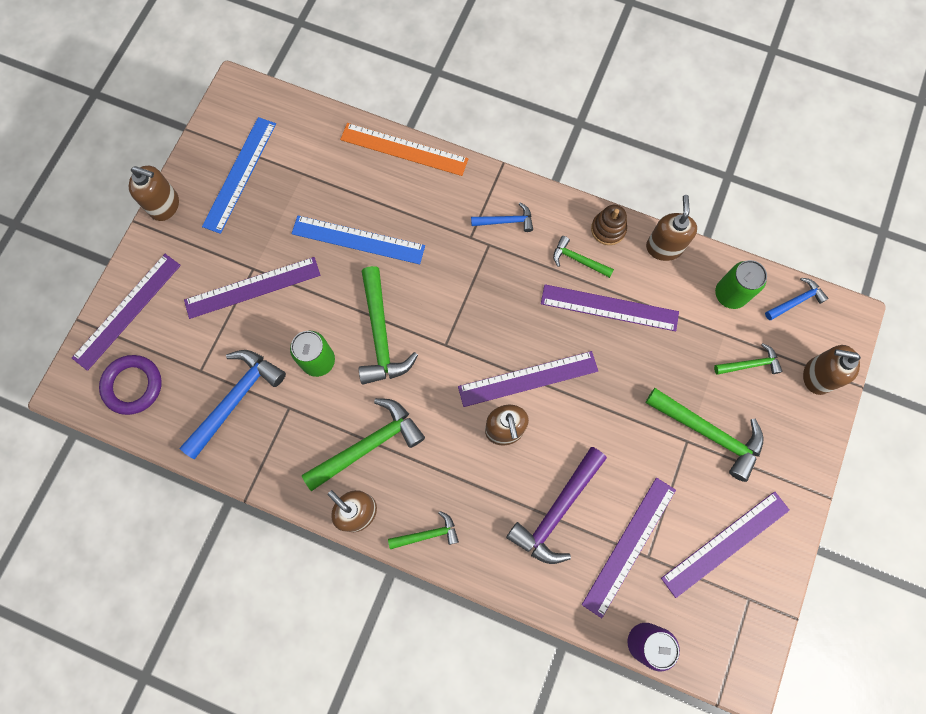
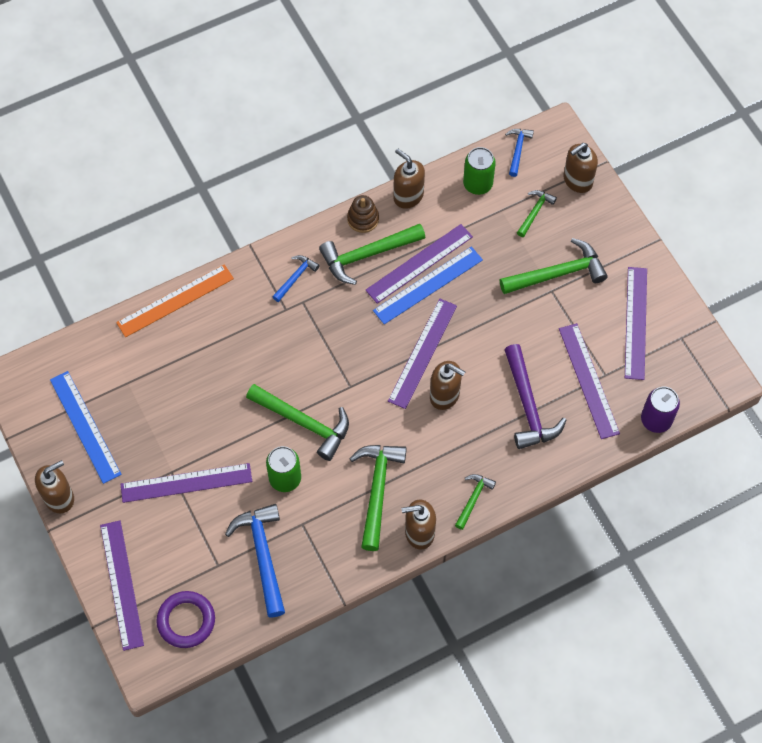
camera: 50 degrees left, 10 degrees down
purple ruler [184,257,321,319] -> purple ruler turned 60 degrees clockwise [120,463,252,503]
blue ruler [291,216,425,264] -> blue ruler moved to [373,246,483,324]
green hammer [553,236,614,278] -> green hammer [319,224,426,285], size x1.84

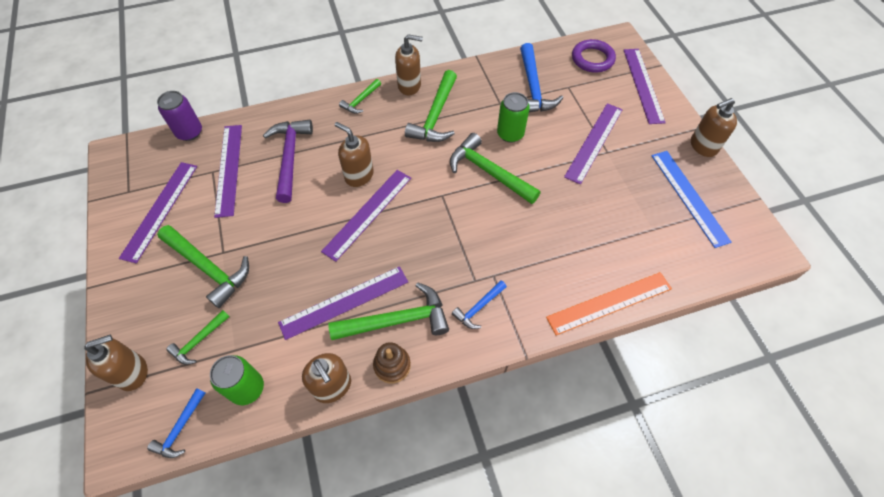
camera: 170 degrees left, 5 degrees down
purple ruler [120,463,252,503] -> purple ruler turned 60 degrees counterclockwise [564,103,623,185]
blue ruler [373,246,483,324] -> none
green hammer [500,238,608,294] -> green hammer turned 135 degrees counterclockwise [157,225,249,308]

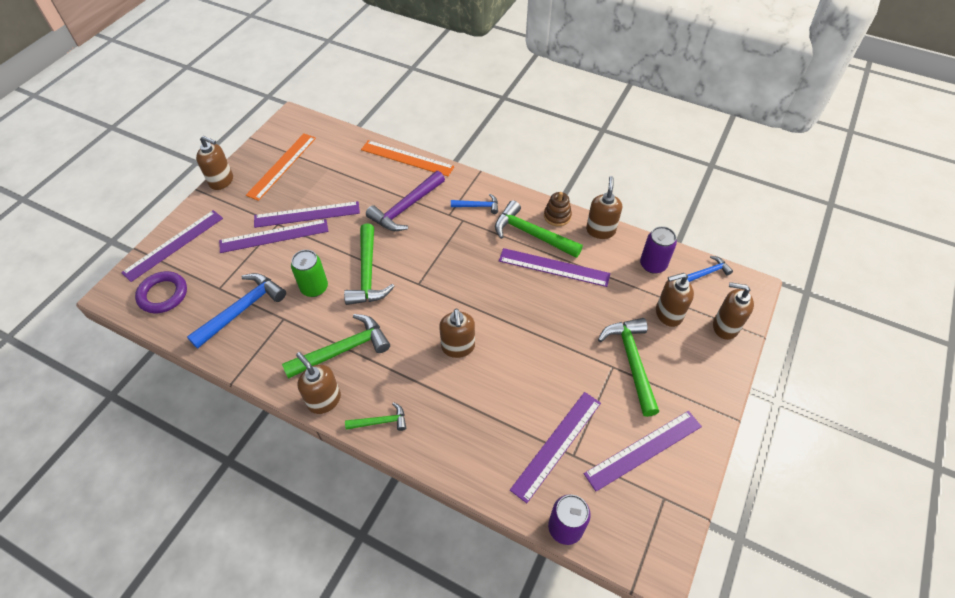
camera: 135 degrees left, 5 degrees down
green hammer [166,310,230,365] -> brown soap dispenser [656,273,694,327]
green can [210,355,264,405] -> purple can [640,226,677,274]
purple hammer [263,120,313,203] -> purple hammer moved to [366,171,445,231]
purple ruler [321,170,411,262] -> purple ruler moved to [254,201,360,228]
blue ruler [652,151,732,248] -> orange ruler [246,134,316,201]

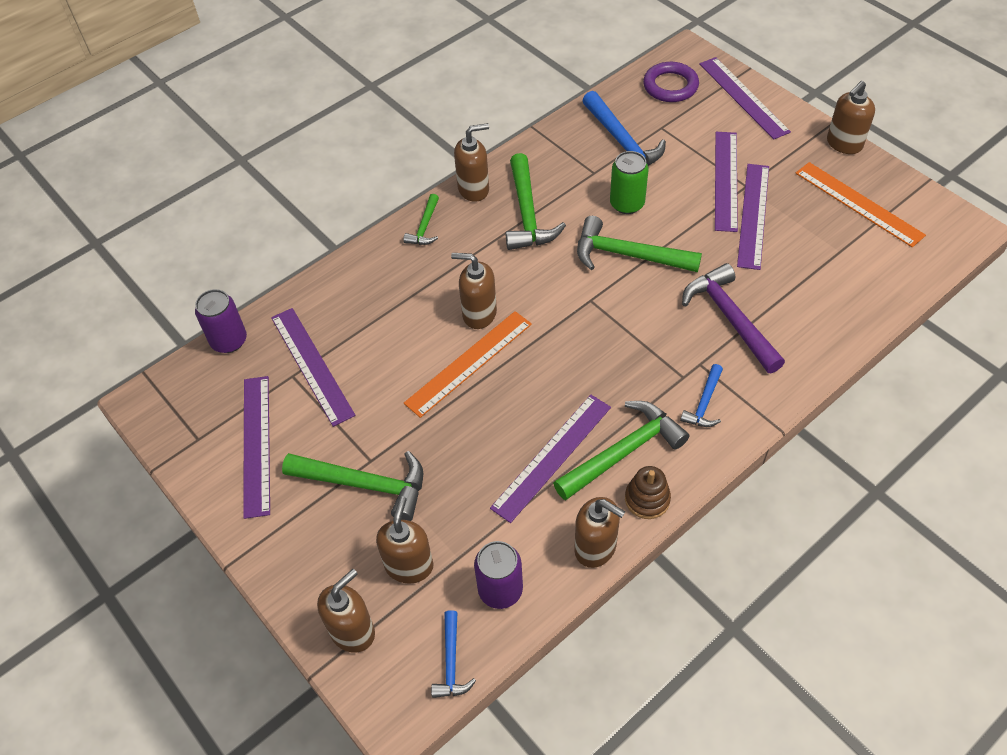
camera: 115 degrees right, 0 degrees up
orange ruler [361,140,455,176] -> orange ruler moved to [404,311,532,418]

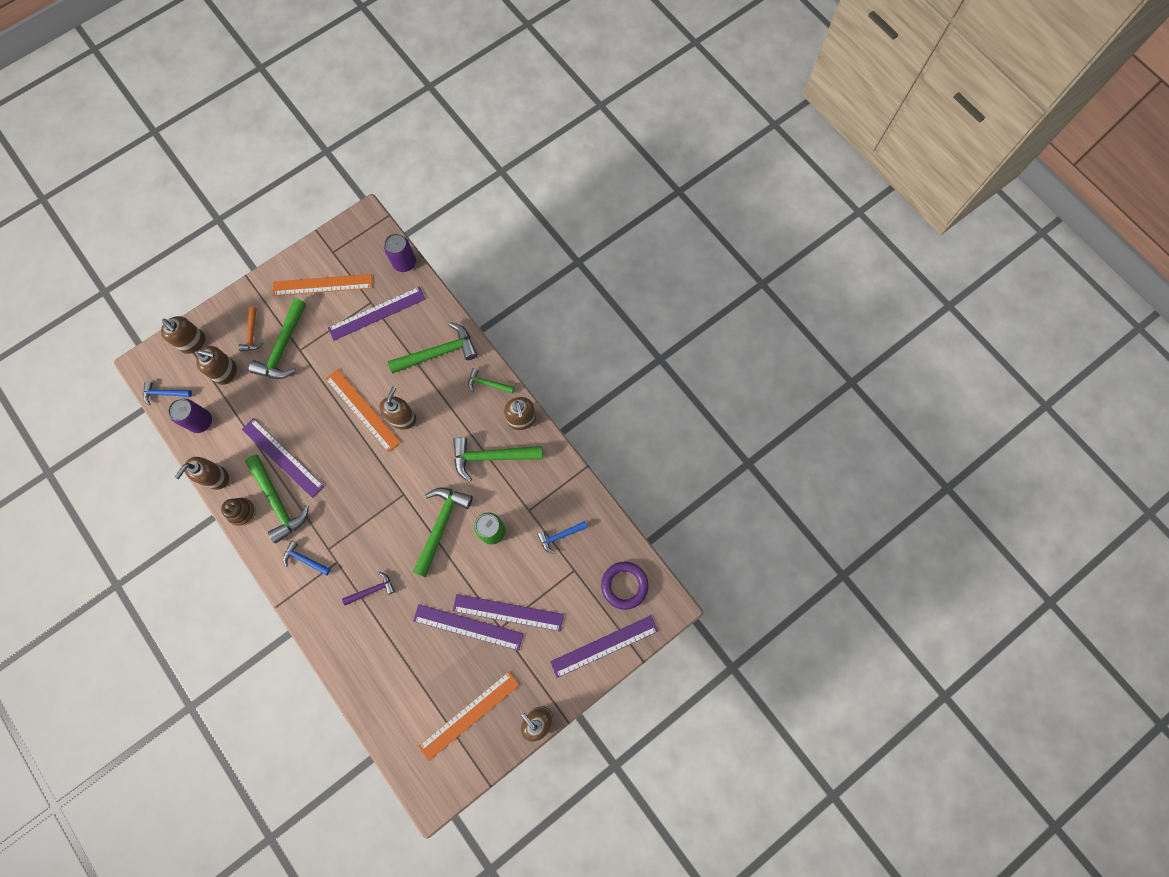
camera: 90 degrees right, 20 degrees up
purple ruler [243,376,270,519] -> orange ruler [273,274,372,296]
blue hammer [582,91,666,166] -> blue hammer [537,521,588,554], size x0.54
purple hammer [682,263,785,373] -> purple hammer [342,572,395,605], size x0.54
none -> orange hammer [238,307,263,351]
none -> green hammer [388,322,478,373]

